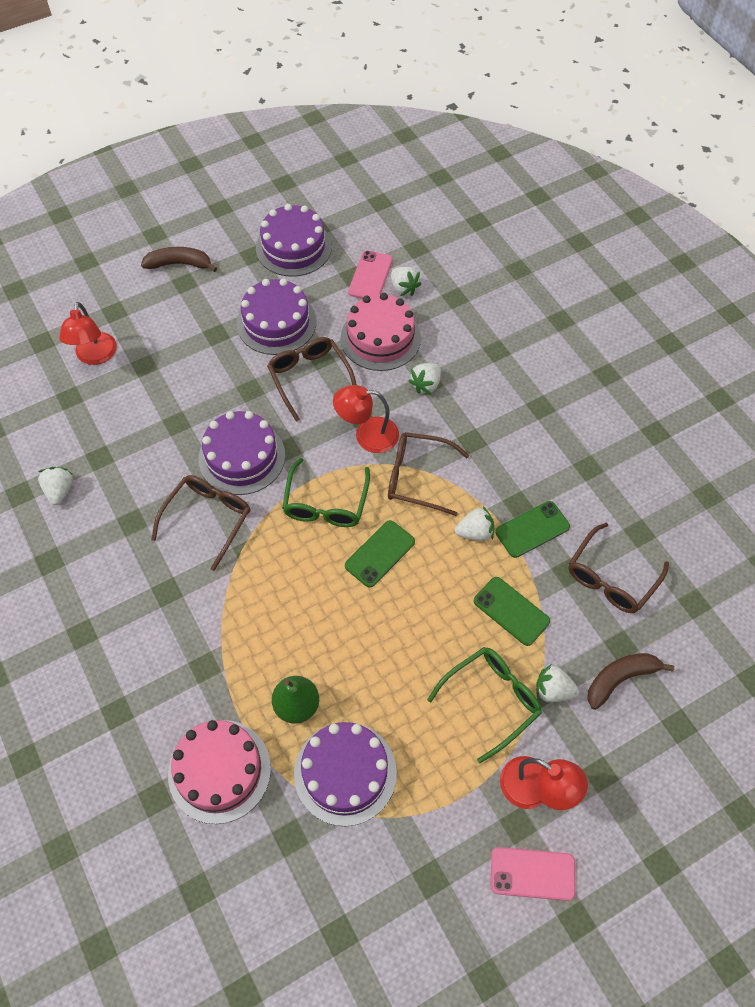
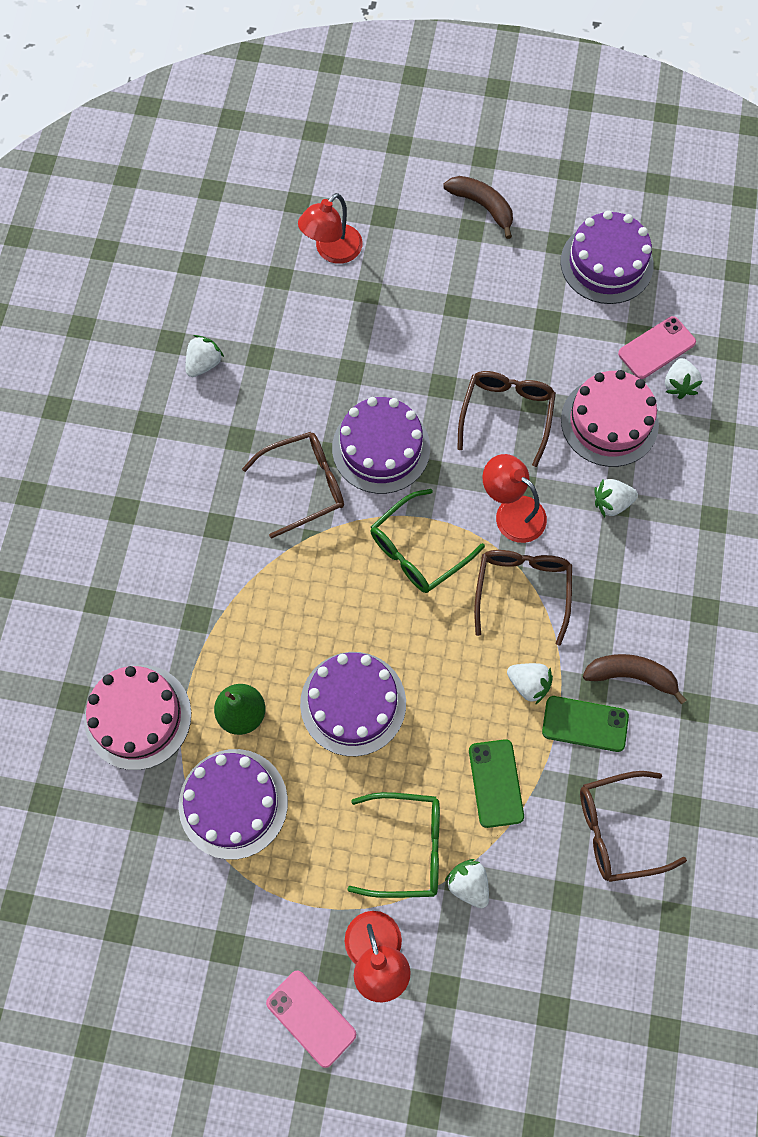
camera: 40 degrees right, 10 degrees up
purple cake [237,278,317,355] -> purple cake moved to [300,652,406,756]
green phone [345,520,415,587] -> none
brown glasses [388,432,469,516] -> brown glasses turned 45 degrees clockwise [474,550,572,646]
brown banana [587,653,674,710] -> brown banana moved to [583,654,686,704]

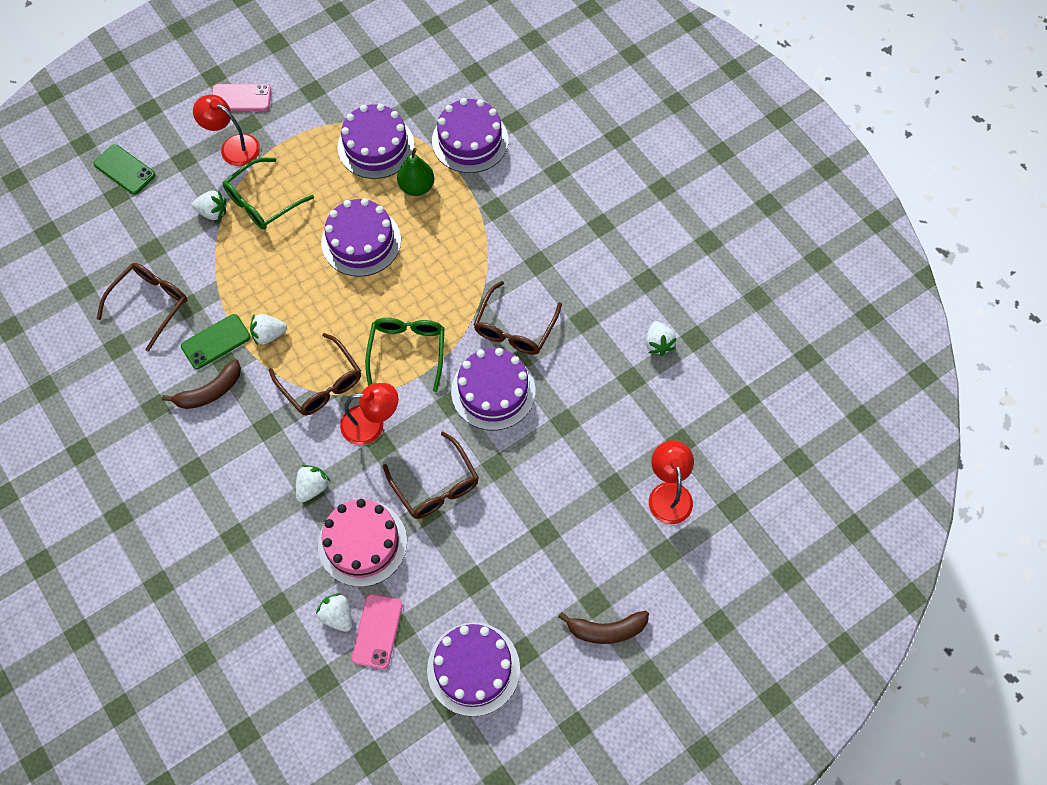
camera: 135 degrees right, 5 degrees down
pink cake [84,665,191,770] -> purple cake [432,98,508,173]
green phone [469,739,524,828] -> green phone moved to [94,144,156,194]

